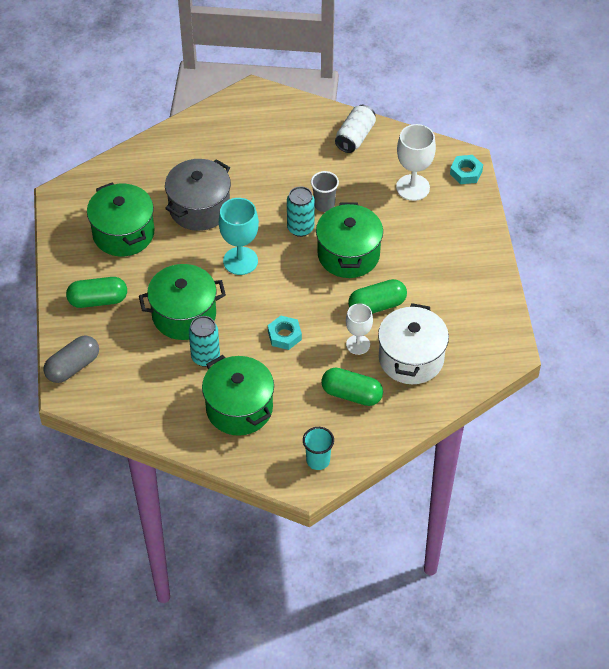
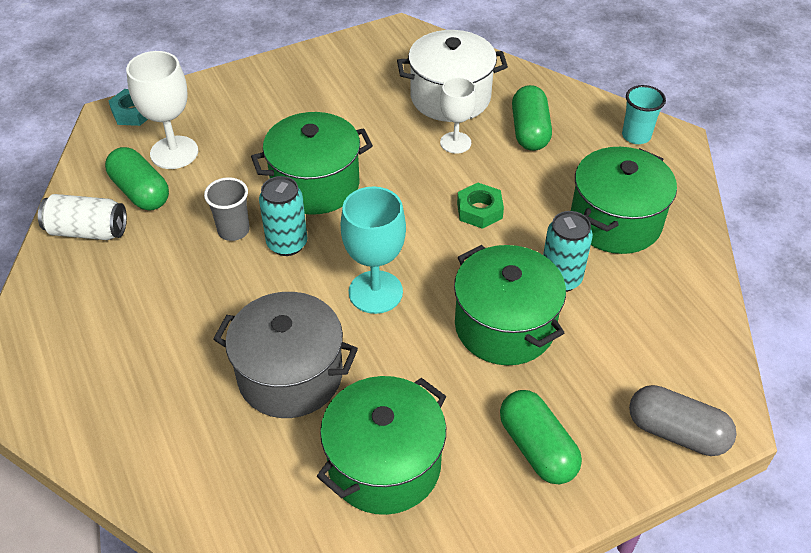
camera: 110 degrees left, 5 degrees down
turquoise nut [268,316,302,350] -> green nut [457,183,504,229]
green capsule [348,279,407,314] -> green capsule moved to [105,147,169,211]

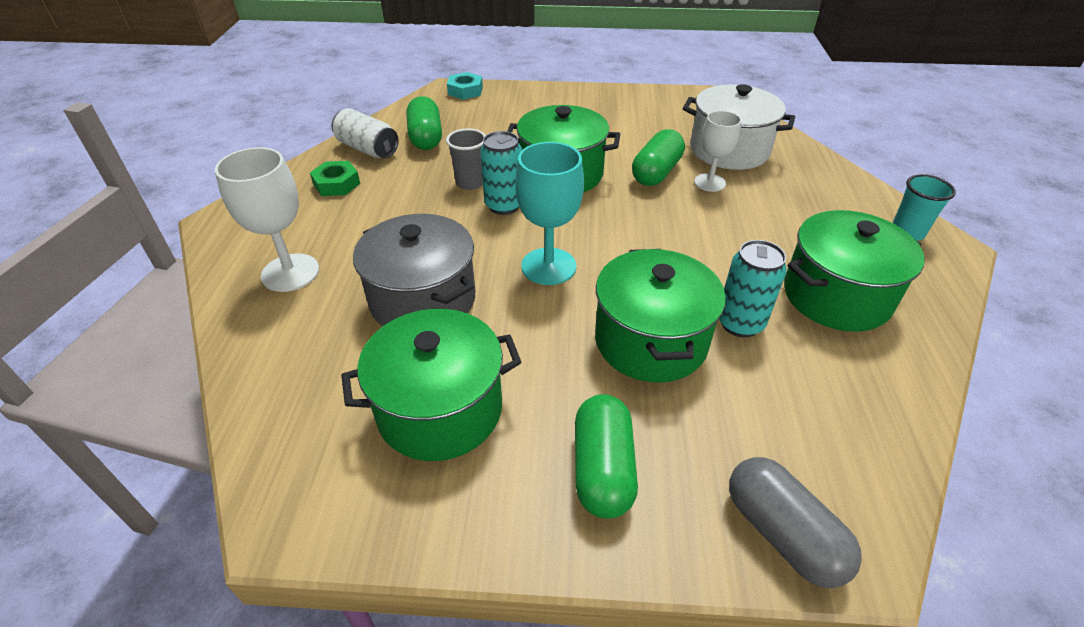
camera: 30 degrees right, 5 degrees down
white goblet [126,51,198,169] -> white goblet moved to [215,147,319,292]
green nut [457,183,504,229] -> green nut moved to [310,161,360,196]
green capsule [512,85,552,151] -> green capsule moved to [632,129,685,186]

